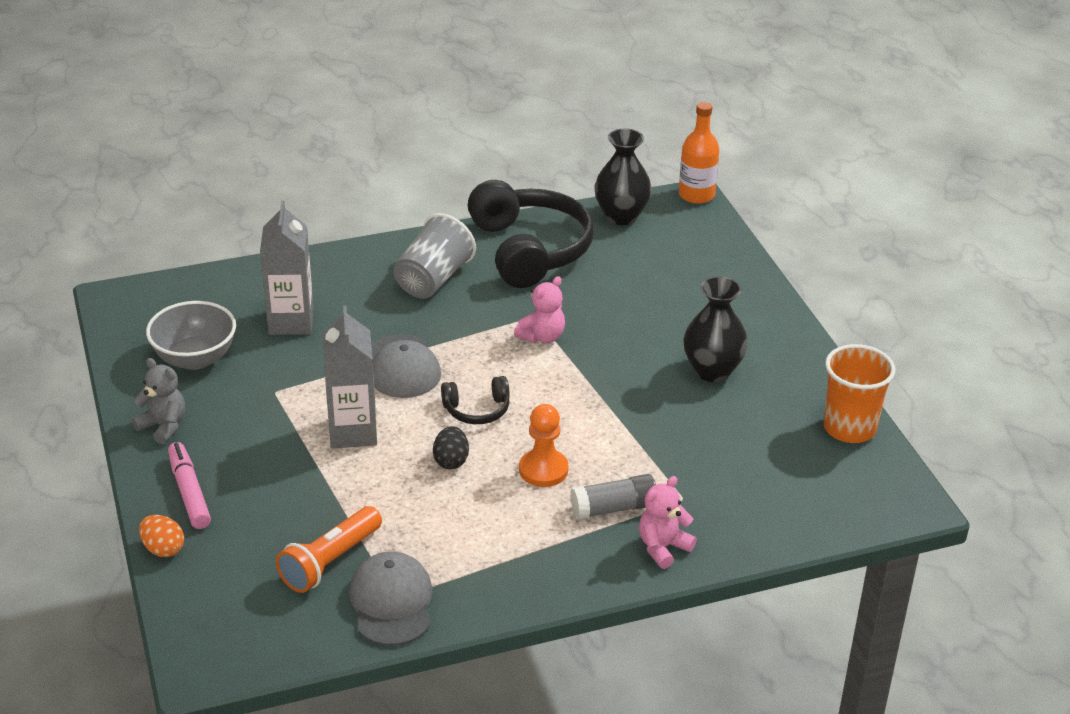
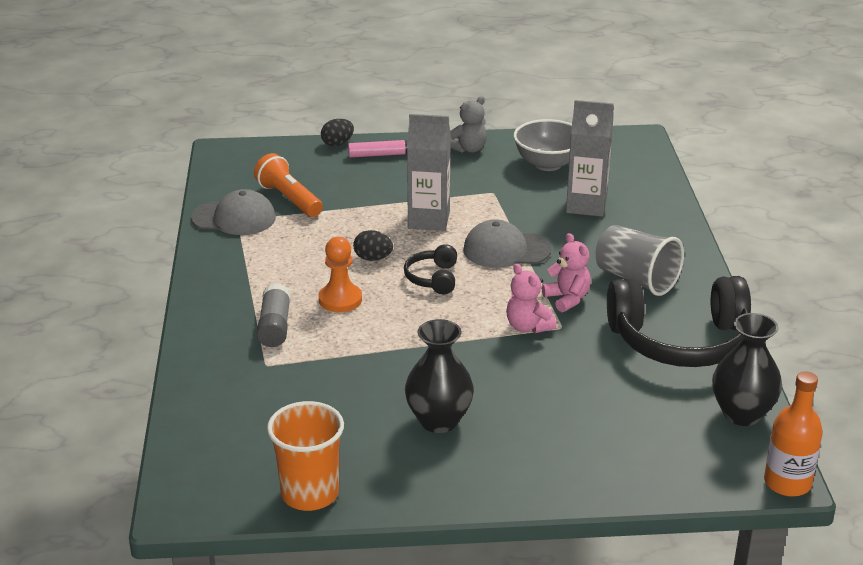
camera: 105 degrees right, 5 degrees down
orange egg [139,515,184,557] -> black egg [321,119,354,146]
pink teddy bear [639,476,697,569] -> pink teddy bear moved to [542,233,591,312]

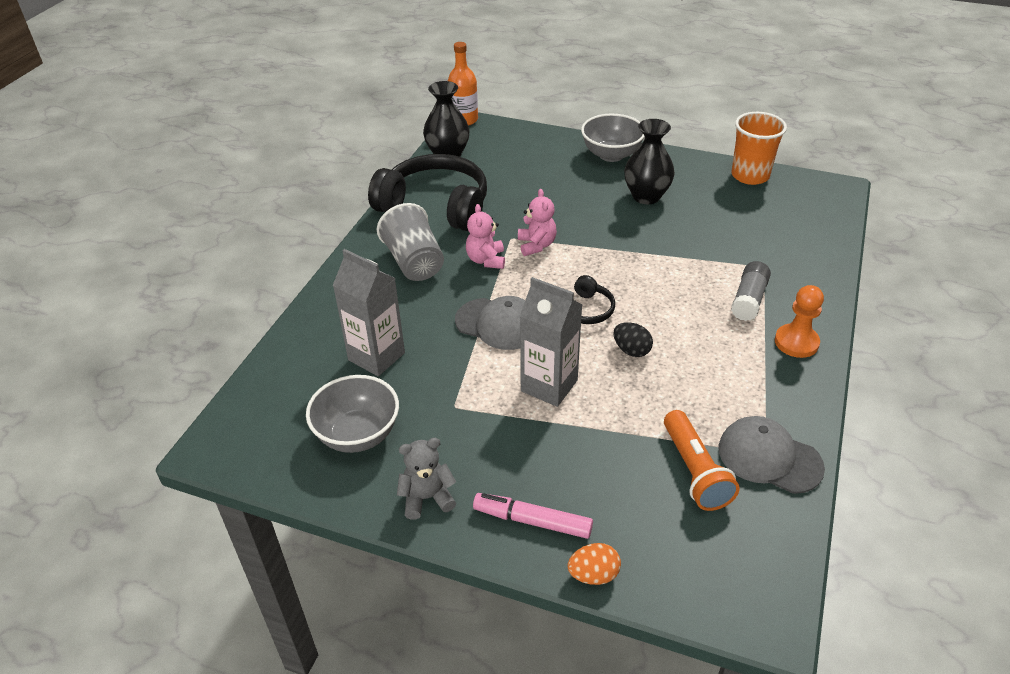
camera: 155 degrees left, 10 degrees up
orange pawn [319,237,362,312] -> orange pawn moved to [775,285,824,358]
black egg [321,119,354,146] -> orange egg [568,543,621,585]
none -> grey bowl [581,114,645,162]

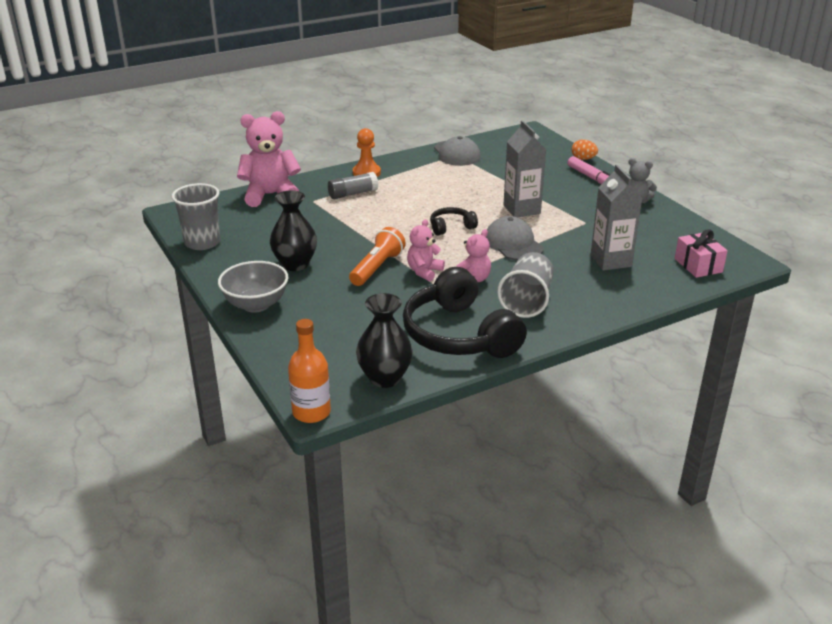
camera: 140 degrees left, 10 degrees down
grey bowl [306,375,399,453] -> none
black egg [613,322,653,357] -> none
orange flashlight [664,410,740,511] -> orange flashlight moved to [349,227,406,286]
orange cup [731,112,787,185] -> grey cup [172,183,220,250]
none -> pink teddy bear [237,111,301,207]
none -> pink gift [675,229,728,278]

